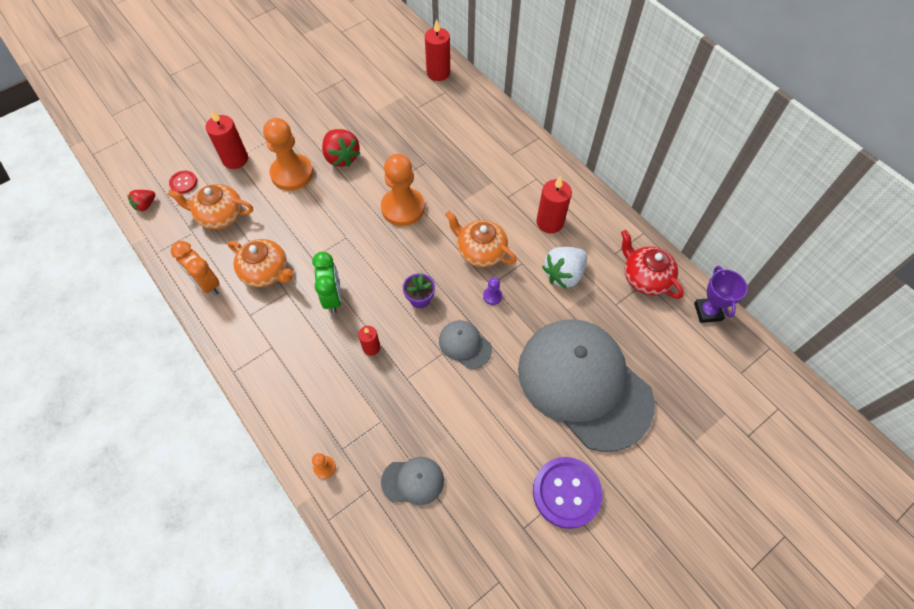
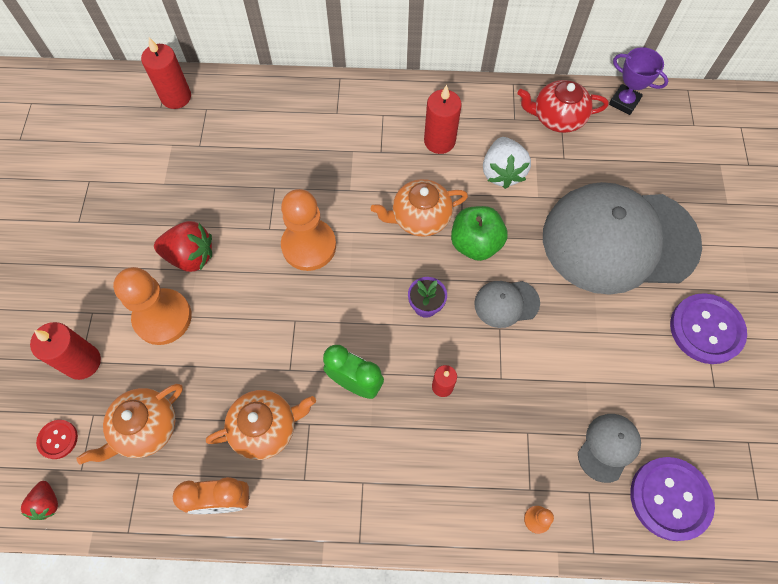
camera: 50 degrees left, 5 degrees up
purple pawn [483,277,502,305] -> green apple [451,206,507,261]
none -> purple button [630,457,715,541]

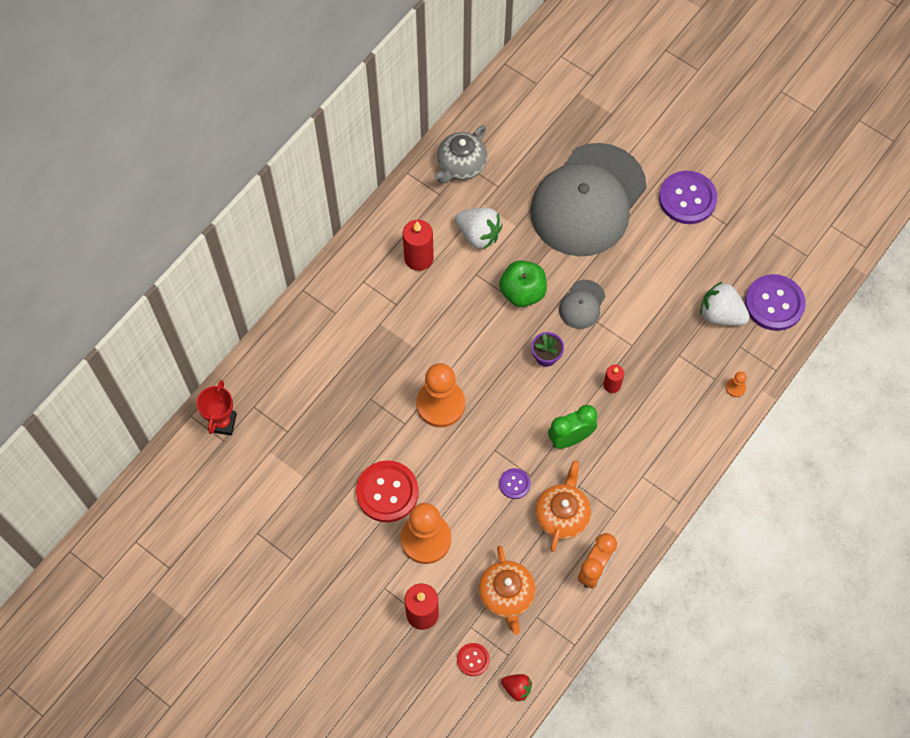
camera: 55 degrees left, 0 degrees up
red candle [141,37,191,109] -> red trophy [196,380,237,435]
red strawberry [154,221,212,272] -> red button [356,461,419,522]
orange teapot [371,179,468,237] -> none
red teapot [517,80,608,133] -> grey teapot [434,125,488,184]
grey cap [578,414,641,483] -> white strawberry [700,282,750,326]
purple trophy [609,47,668,115] -> none
none -> purple button [499,468,530,499]

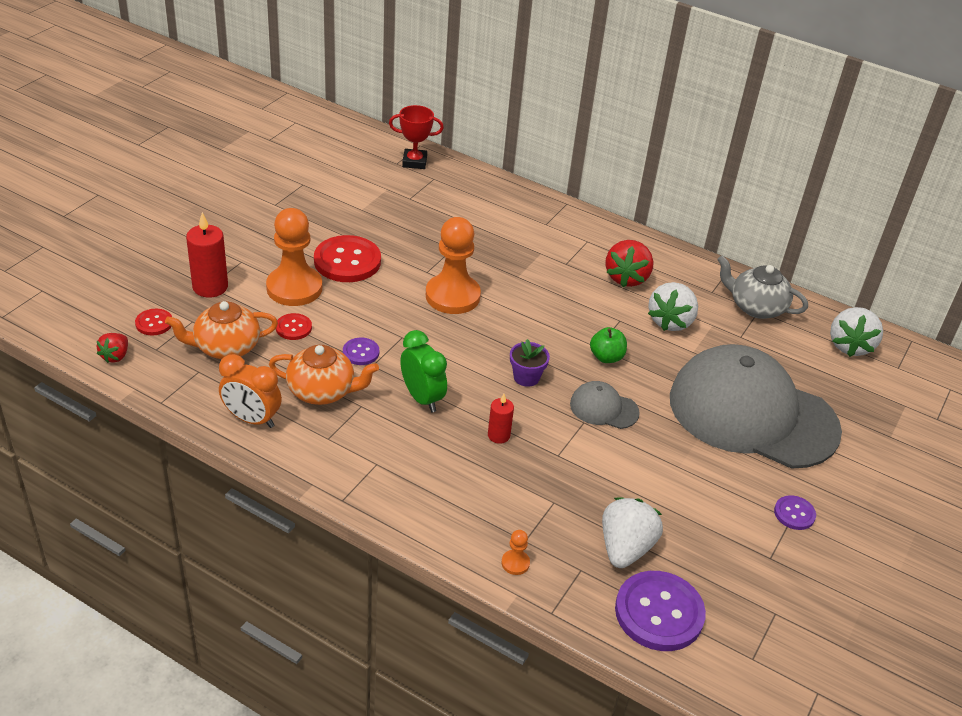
camera: 80 degrees right, 25 degrees down
red candle [403,220,434,271] -> red strawberry [605,240,654,287]
green apple [499,260,547,307] -> green apple [590,327,627,363], size x0.64
purple button [659,171,717,224] -> purple button [774,495,816,530], size x0.50
none -> red button [276,313,312,340]
none -> white strawberry [830,307,883,357]

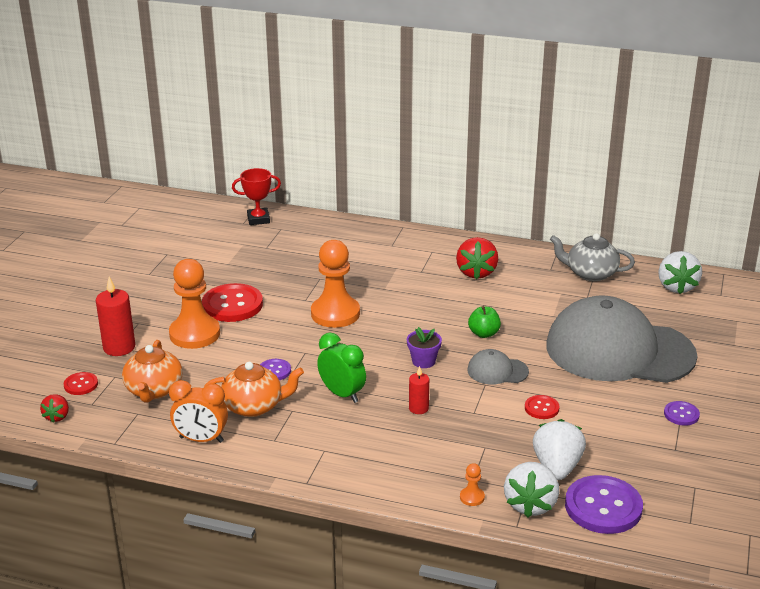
camera: 10 degrees left, 10 degrees down
orange teapot [165,301,278,359] -> orange teapot turned 60 degrees counterclockwise [122,340,183,402]
red button [276,313,312,340] -> red button moved to [525,395,559,419]
white strawberry [648,282,698,331] -> white strawberry moved to [504,462,559,518]

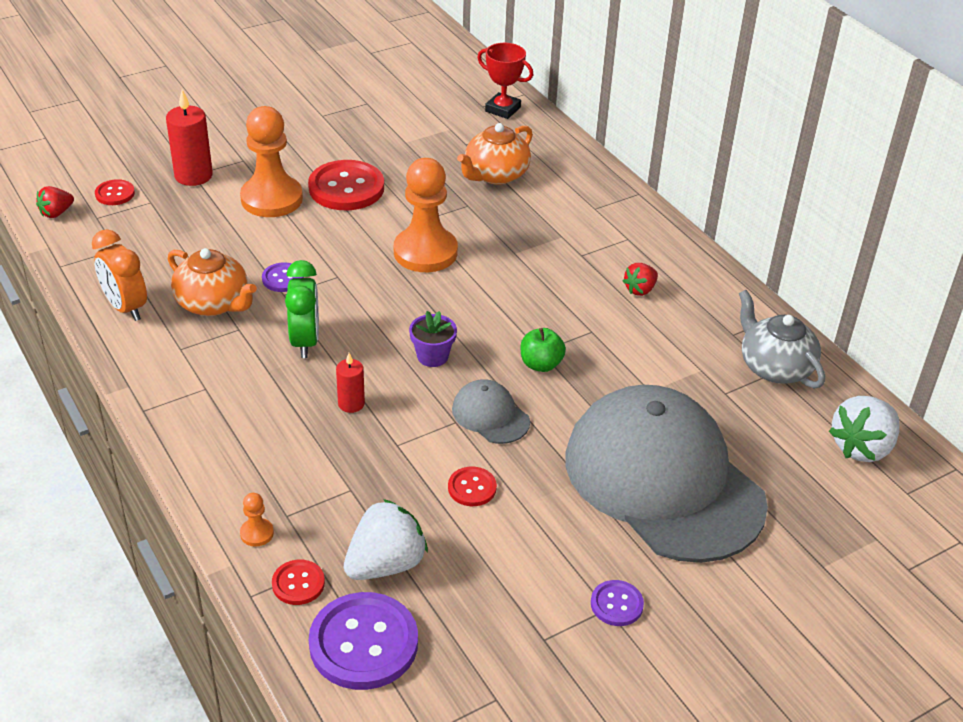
camera: 40 degrees right, 10 degrees up
orange teapot [122,340,183,402] -> orange teapot moved to [457,123,533,185]
red strawberry [456,237,498,279] -> red strawberry [623,263,658,296], size x0.57
white strawberry [504,462,559,518] -> red button [272,560,325,605]

